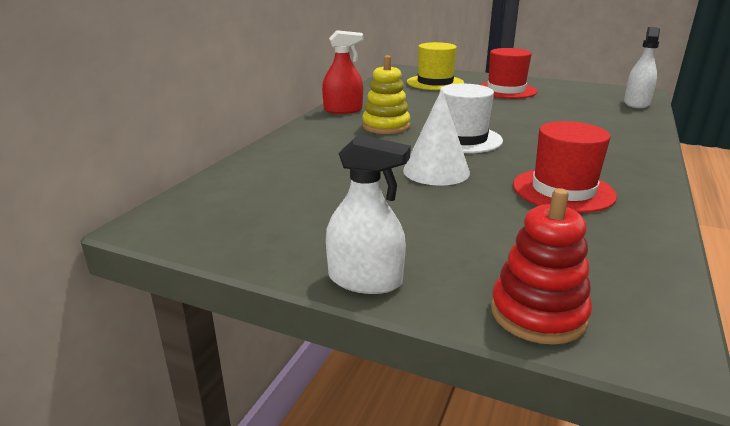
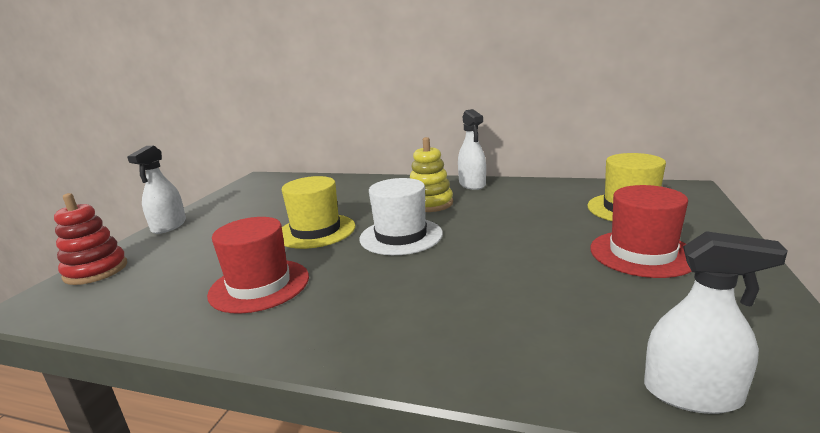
camera: 85 degrees right, 5 degrees down
red spray bottle [322,30,363,114] -> white spray bottle [458,109,486,190]
white cone [403,89,470,186] -> yellow hat [282,176,356,249]

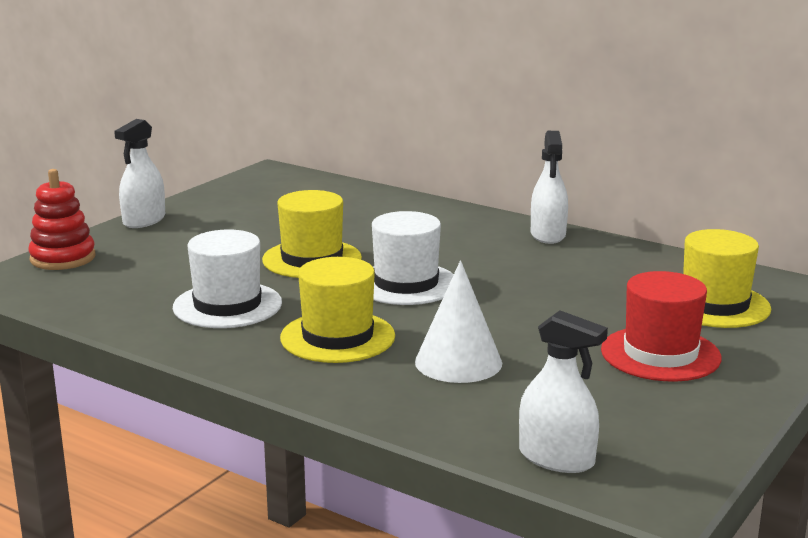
camera: 15 degrees right, 0 degrees up
red hat [207,217,309,314] -> white hat [173,229,282,328]
yellow stacking toy [410,137,453,212] -> none
none -> yellow hat [280,257,395,363]
none -> white cone [415,260,502,383]

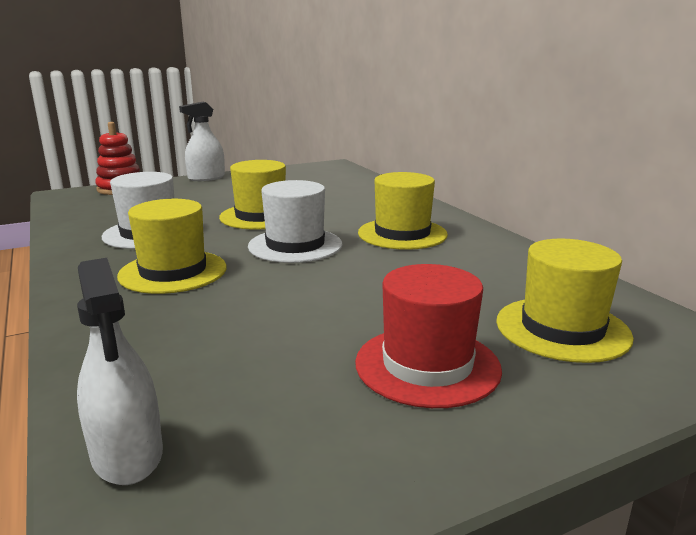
camera: 30 degrees right, 0 degrees up
white cone [415,260,502,383] -> none
white spray bottle [531,131,568,244] -> none
none -> yellow hat [358,172,448,250]

